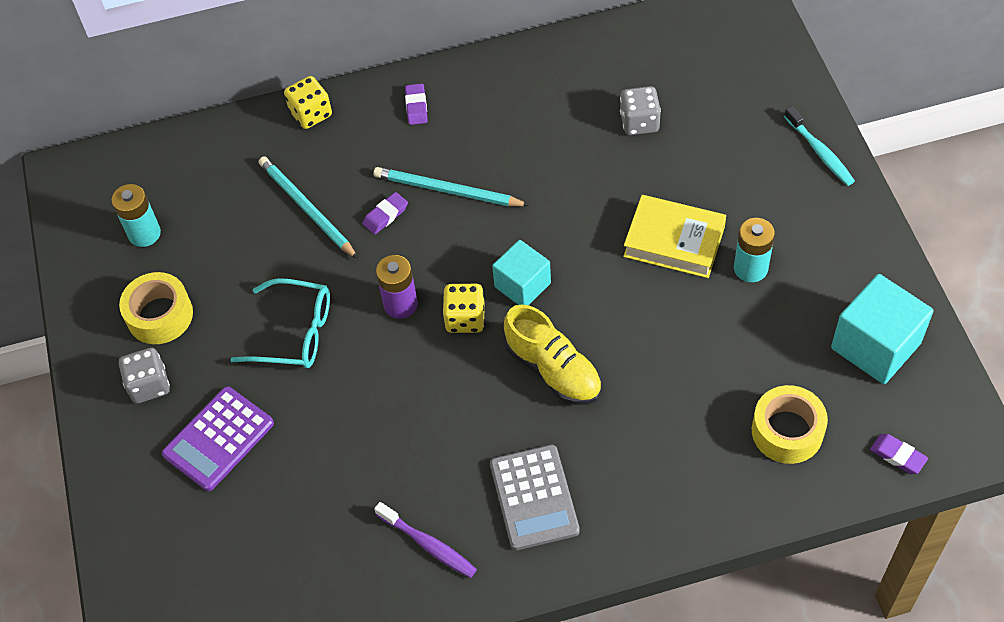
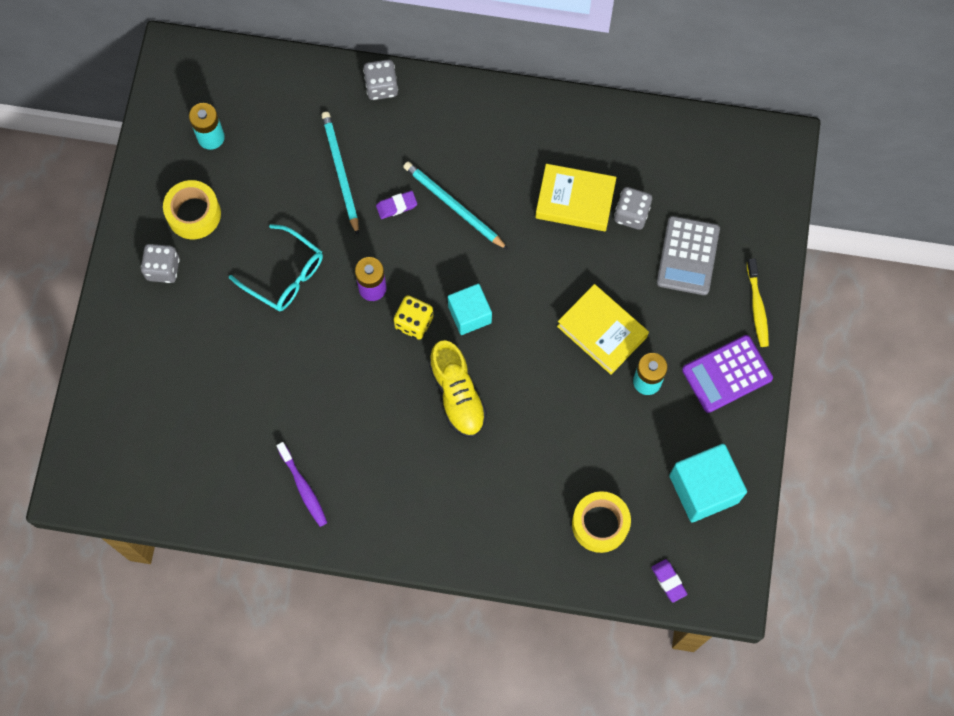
camera: 20 degrees right, 15 degrees up
purple calculator [162,386,274,491] -> purple calculator moved to [682,335,773,413]
yellow dice [284,76,332,129] -> grey dice [363,60,398,100]
purple eraser [405,83,428,125] -> none
grey calculator [490,445,580,550] -> grey calculator moved to [657,216,720,295]
turquoise toothbrush [784,106,855,186] -> yellow toothbrush [747,258,769,347]
none -> yellow book [535,164,617,231]

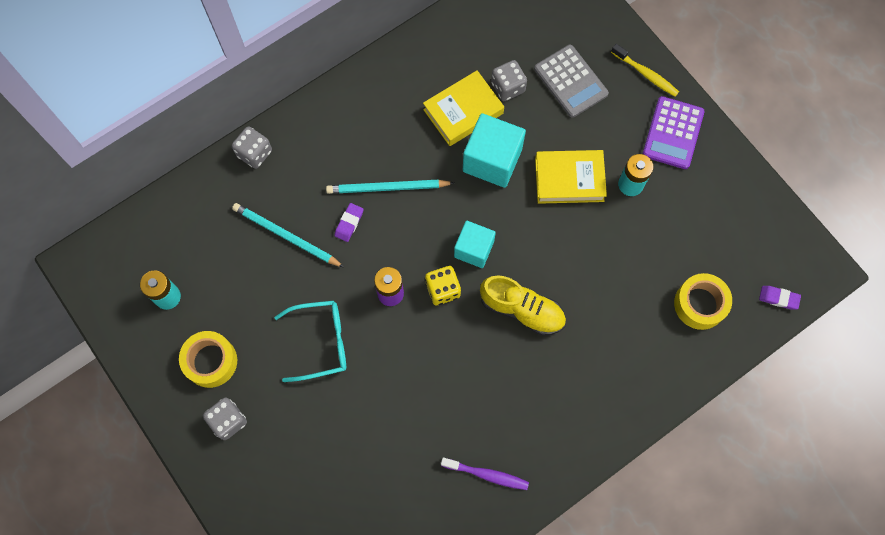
camera: 45 degrees left, 0 degrees up
turquoise cube [669,444,747,522] -> turquoise cube moved to [463,113,526,188]

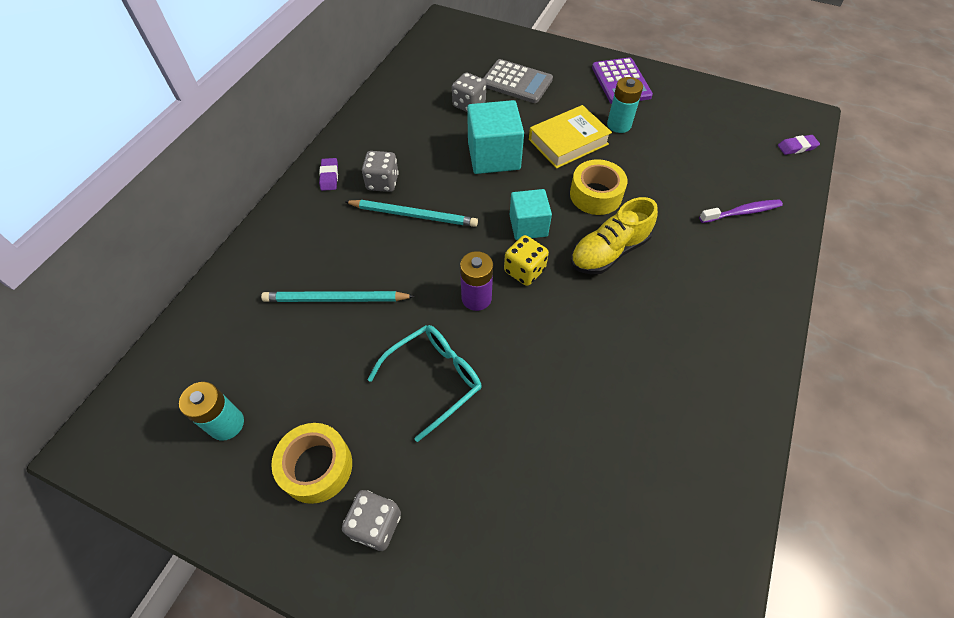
camera: 30 degrees left, 15 degrees down
grey dice [232,126,272,169] -> grey dice moved to [362,151,399,192]
turquoise pencil [326,180,454,194] -> turquoise pencil turned 135 degrees counterclockwise [344,200,478,227]
purple eraser [334,203,363,242] -> purple eraser moved to [319,158,338,191]
yellow book [423,70,504,146] -> none
purple toothbrush [441,458,529,490] -> purple toothbrush moved to [699,200,783,223]
yellow shoe [480,275,566,335] -> yellow shoe turned 150 degrees clockwise [570,197,658,274]
yellow toothbrush [611,44,679,97] -> none
yellow tape [674,273,732,330] -> yellow tape moved to [570,159,627,215]

